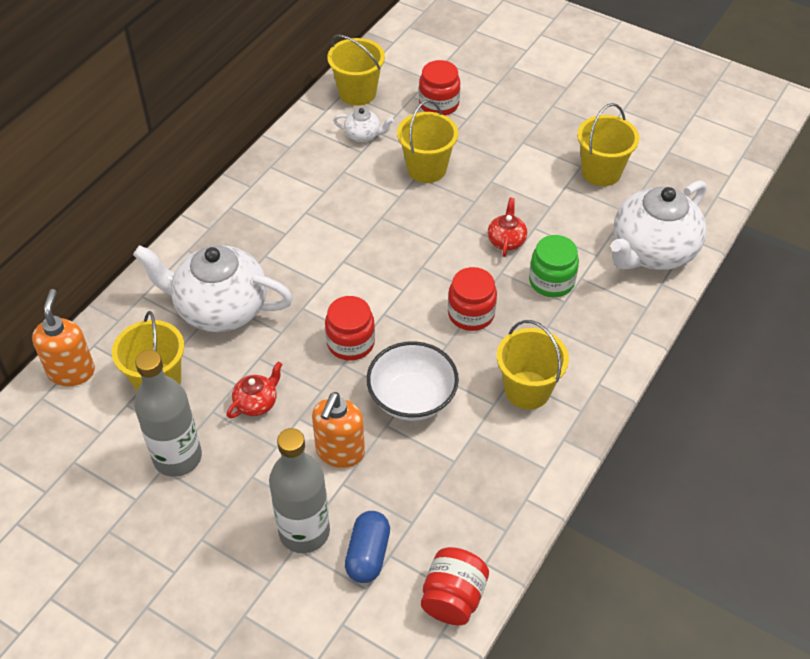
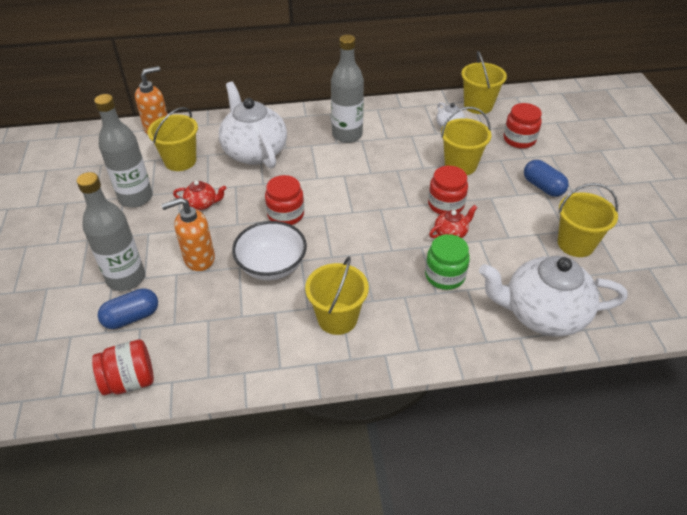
camera: 50 degrees right, 5 degrees down
red jar [448,267,497,331] -> red jar moved to [428,166,468,214]
none -> grey bottle [331,35,364,143]
none -> blue capsule [524,160,569,197]

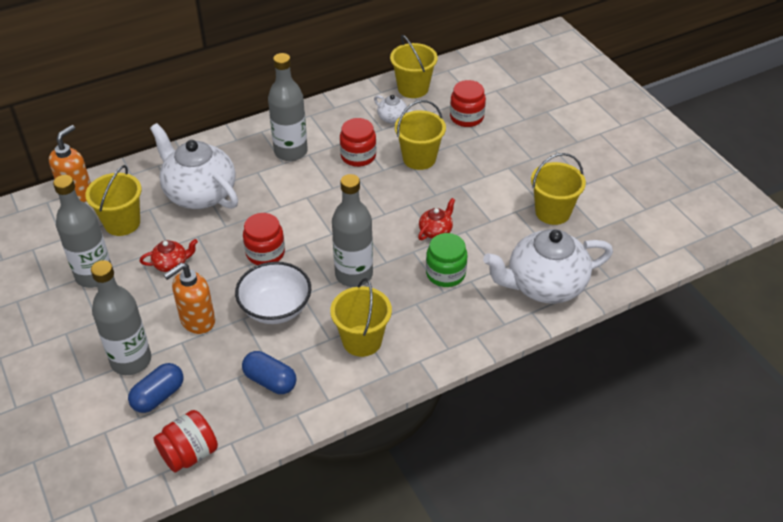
camera: 20 degrees left, 0 degrees up
red jar [428,166,468,214] -> red jar moved to [340,118,376,167]
blue capsule [524,160,569,197] -> blue capsule moved to [242,351,297,394]
none -> grey bottle [332,174,373,287]

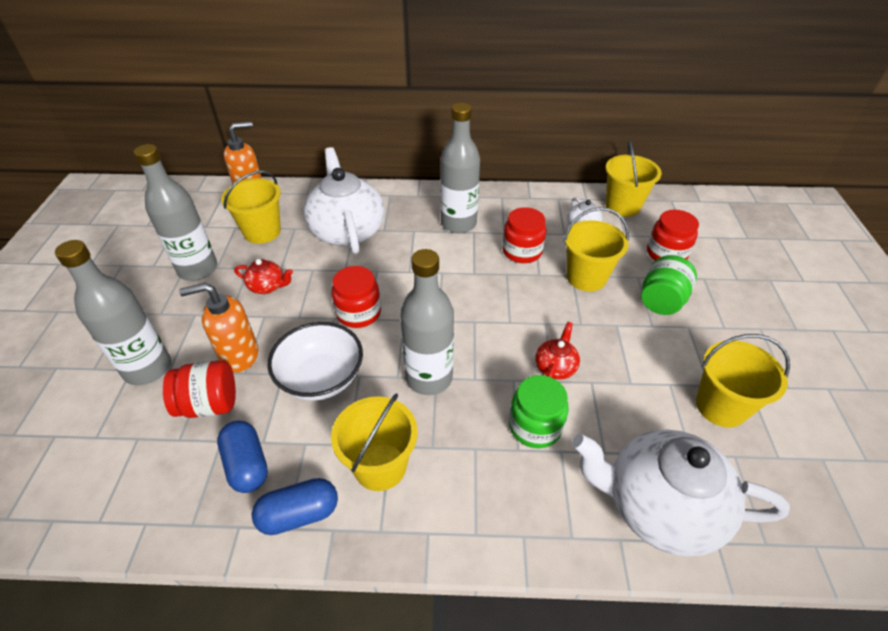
camera: 30 degrees right, 0 degrees up
blue capsule [128,363,184,413] -> blue capsule moved to [252,478,338,535]
red jar [154,410,218,472] -> red jar moved to [163,360,236,418]
red teapot [418,198,455,240] -> red teapot turned 45 degrees counterclockwise [535,322,580,380]
none -> green jar [641,255,697,315]

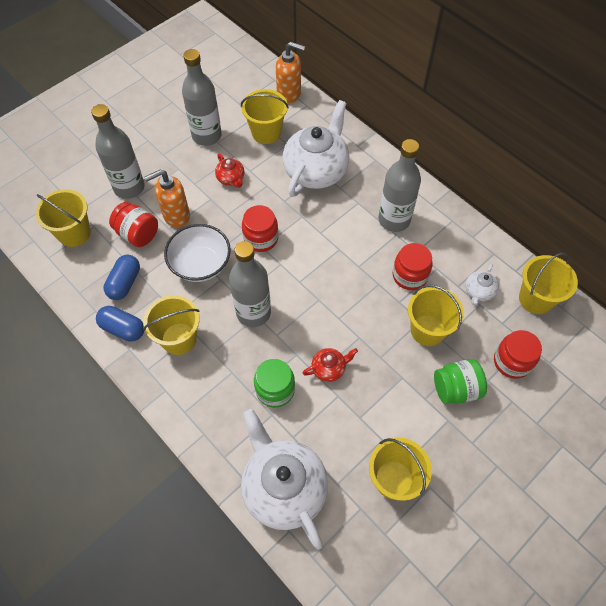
camera: 45 degrees right, 15 degrees up
orange soap dispenser [179,283,258,372] -> orange soap dispenser turned 60 degrees counterclockwise [144,170,190,227]
none -> yellow bucket [35,189,91,247]

